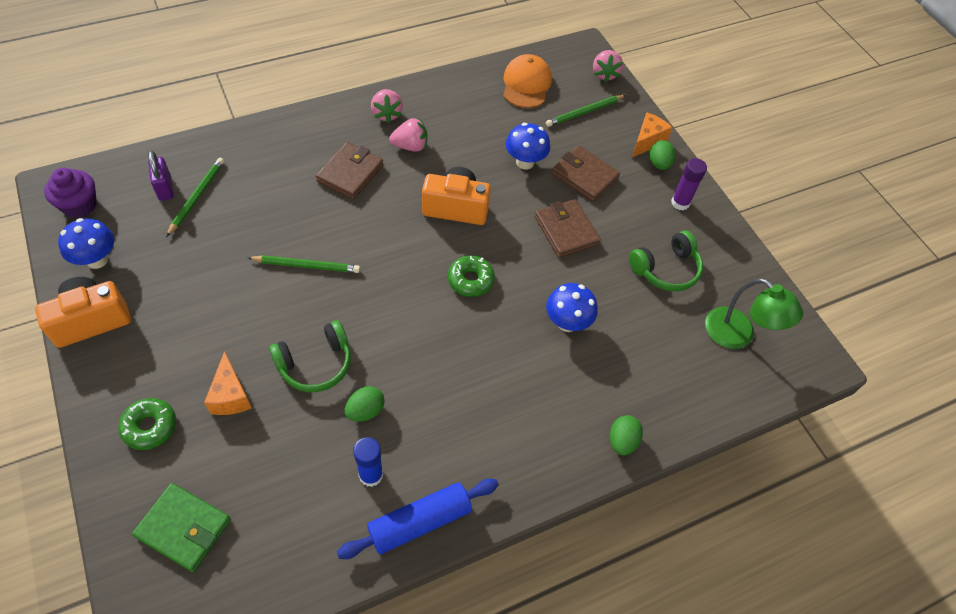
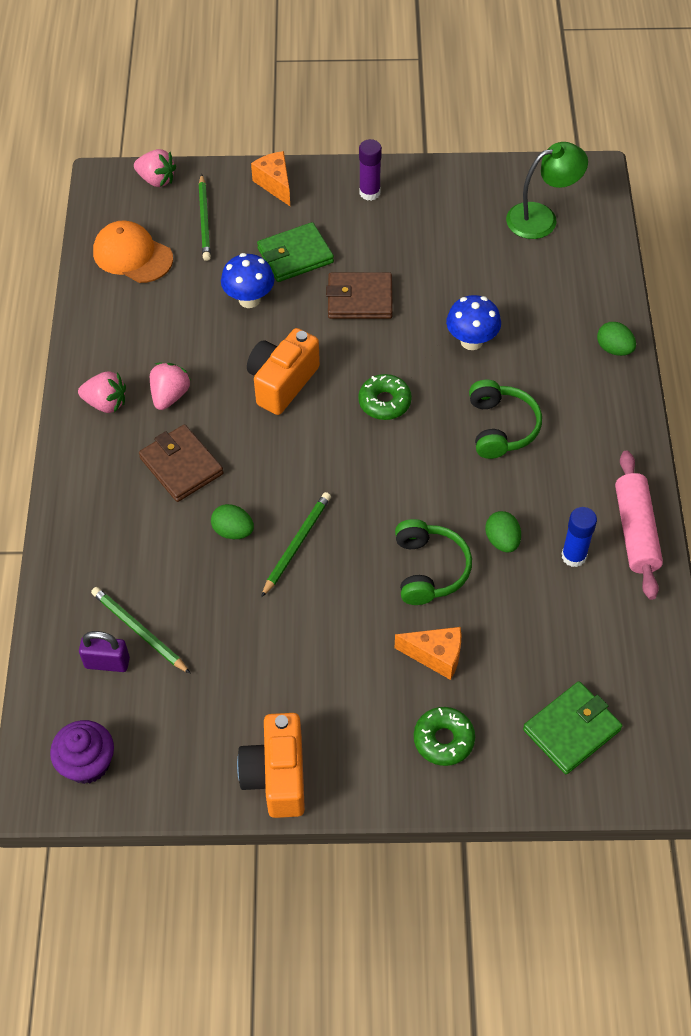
camera: 60 degrees left, 0 degrees up
blue mushroom [58,218,114,269] -> none
blue rolling pin [337,479,499,559] -> pink rolling pin [615,450,663,600]
brown wallet [552,146,620,202] -> green wallet [257,222,334,282]
green headphones [629,231,703,291] -> green headphones moved to [469,380,542,459]
green egg [650,140,675,170] -> green egg moved to [211,504,254,539]

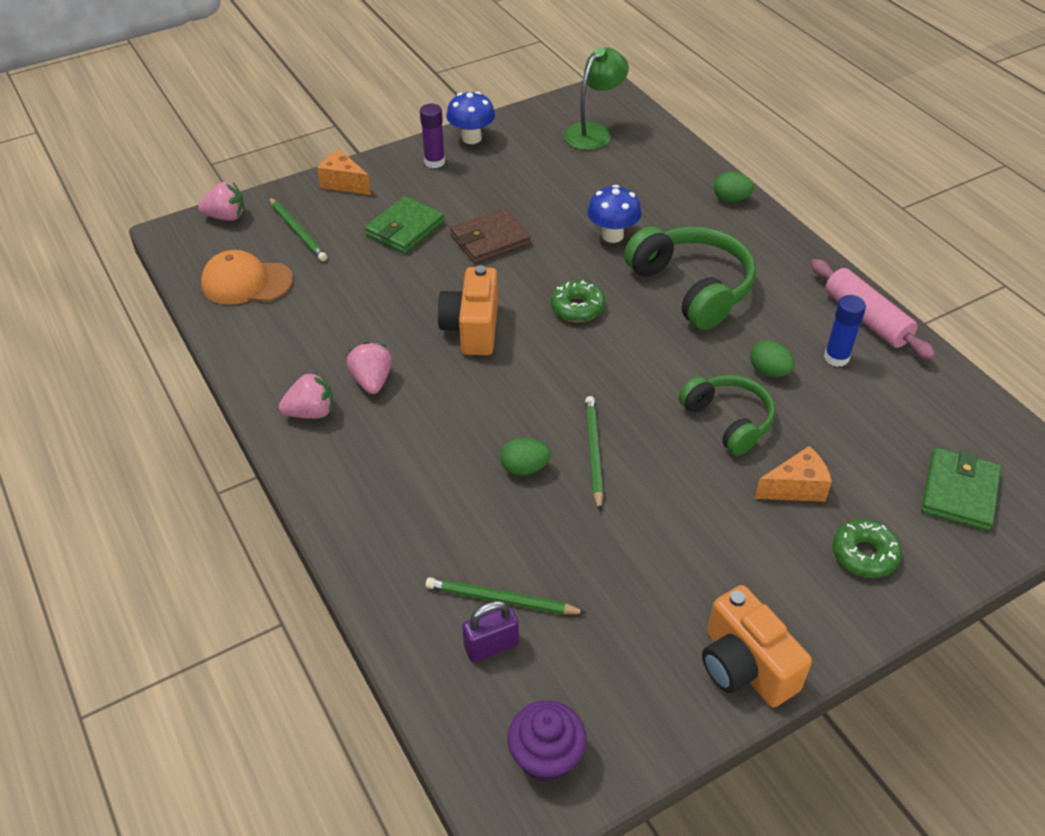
camera: 30 degrees left, 10 degrees down
brown wallet [139,424,223,502] -> none
blue mushroom [221,253,274,308] -> blue mushroom moved to [446,91,495,144]
green headphones [469,380,542,459] -> green headphones [624,226,756,330], size x1.54

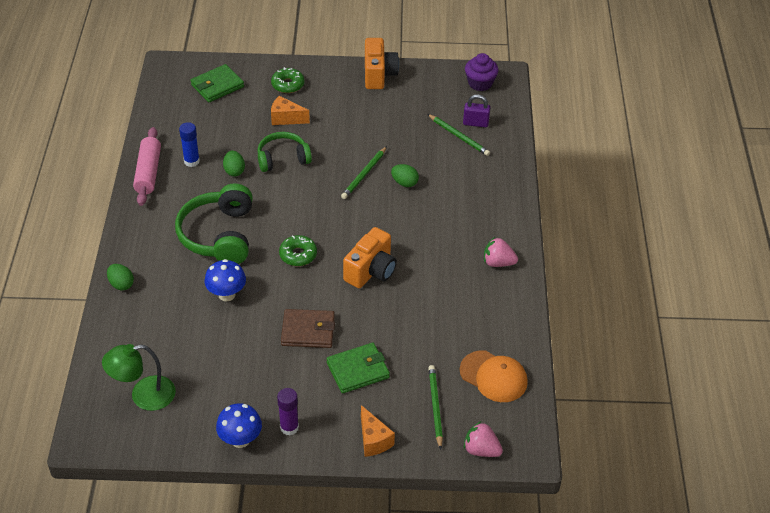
camera: 150 degrees left, 0 degrees up
pink strawberry [346,341,392,394] -> none
green headphones [679,375,775,456] -> green headphones turned 75 degrees clockwise [257,132,312,172]

